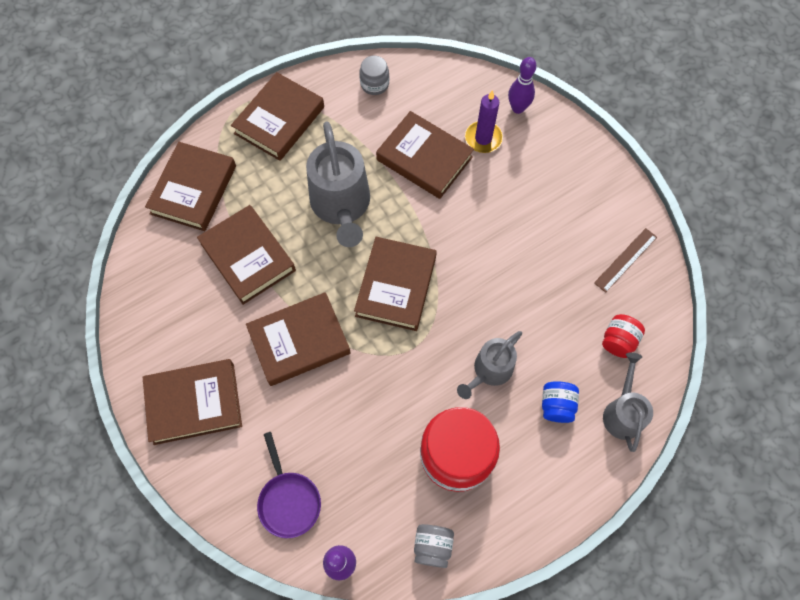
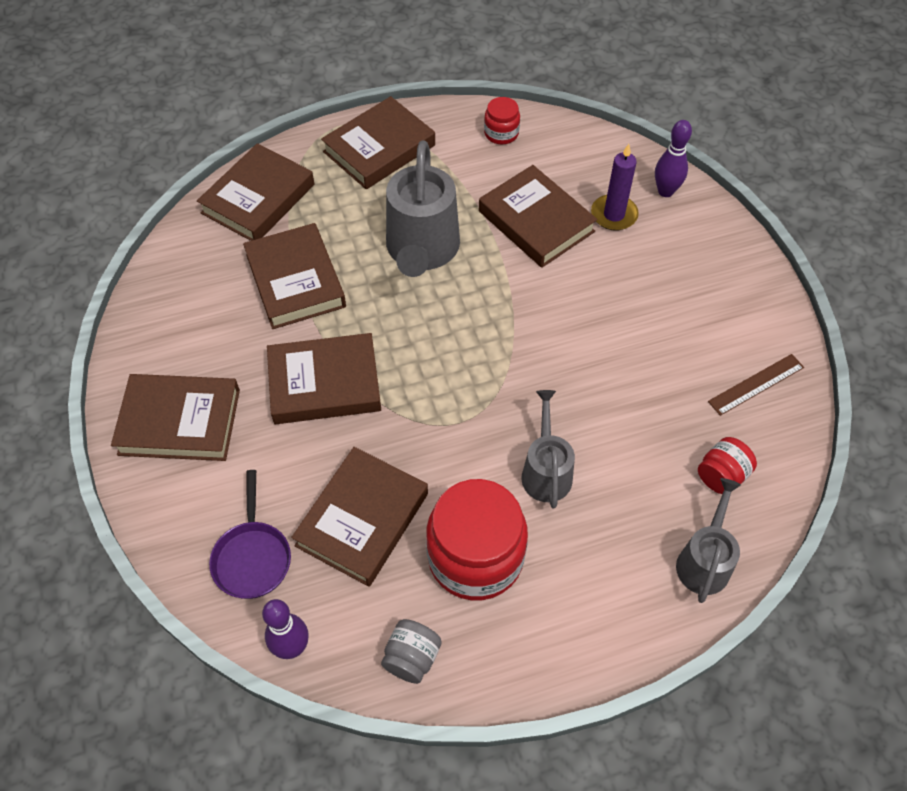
camera: 15 degrees right, 10 degrees down
brown book [354,237,437,331] -> brown book moved to [291,447,428,587]
grey jar [359,56,389,95] -> red jar [484,97,520,144]
grey watering can [457,331,522,399] -> grey watering can turned 120 degrees clockwise [522,390,575,509]
blue jar [542,381,579,423] -> none

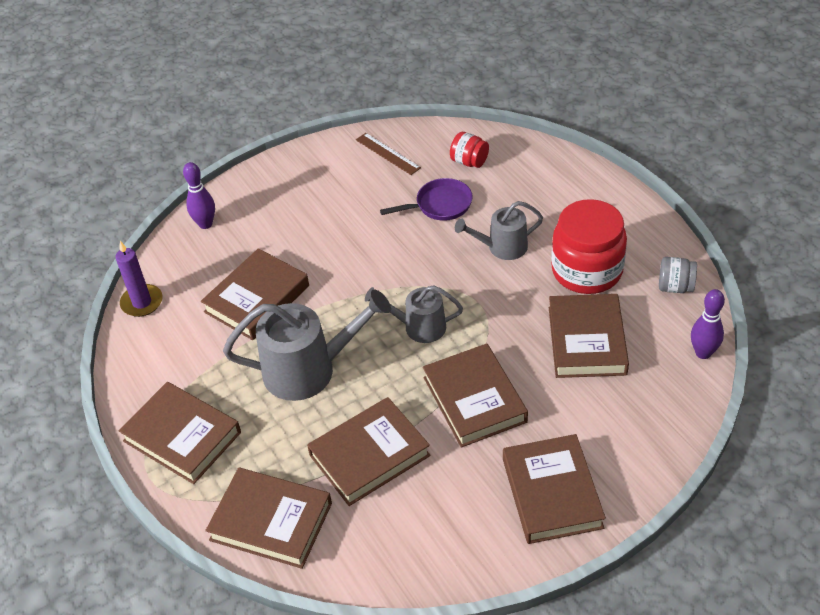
camera: 100 degrees left, 10 degrees down
purple pan [209,470,291,599] -> purple pan moved to [380,178,473,221]
brown book [291,447,428,587] -> brown book turned 75 degrees clockwise [549,294,629,378]
red jar [484,97,520,144] -> none
purple candle [591,144,639,231] -> purple candle moved to [115,241,163,317]
grey watering can [676,478,741,603] -> grey watering can moved to [365,285,463,343]

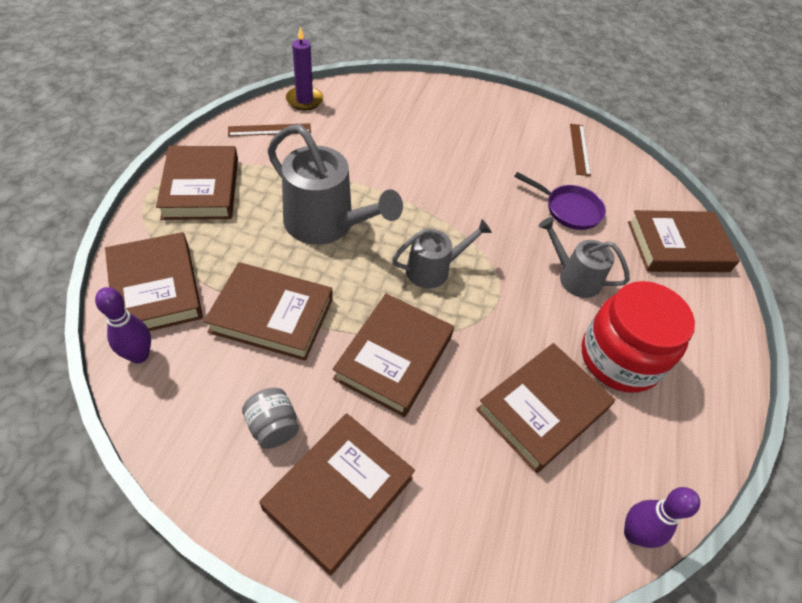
camera: 40 degrees right, 5 degrees up
purple bowling pin [183,162,215,229] -> purple bowling pin moved to [95,287,151,363]
brown book [201,248,309,340] -> brown book moved to [628,210,740,272]
grey watering can [365,285,463,343] -> grey watering can turned 105 degrees clockwise [392,219,492,289]
red jar [450,132,489,168] -> none
grey jar [659,257,697,293] -> grey jar moved to [242,388,299,449]
none -> brown ruler [228,123,311,136]

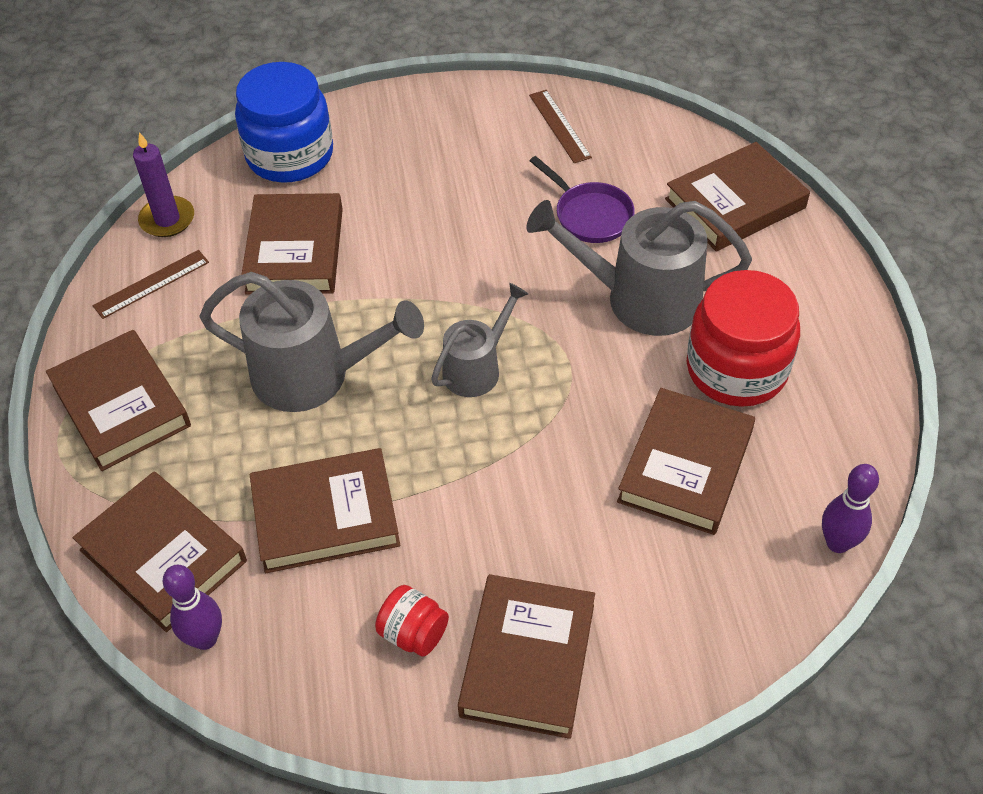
camera: 20 degrees left, 0 degrees up
grey jar [242,388,299,449] -> red jar [375,585,449,657]
brown book [332,293,454,417] -> brown book moved to [241,193,343,294]
purple pan [514,172,606,230] -> purple pan turned 45 degrees clockwise [530,156,635,243]
grey watering can [539,217,630,298] -> grey watering can [526,200,752,336], size x1.69
none -> blue jar [235,62,333,182]

